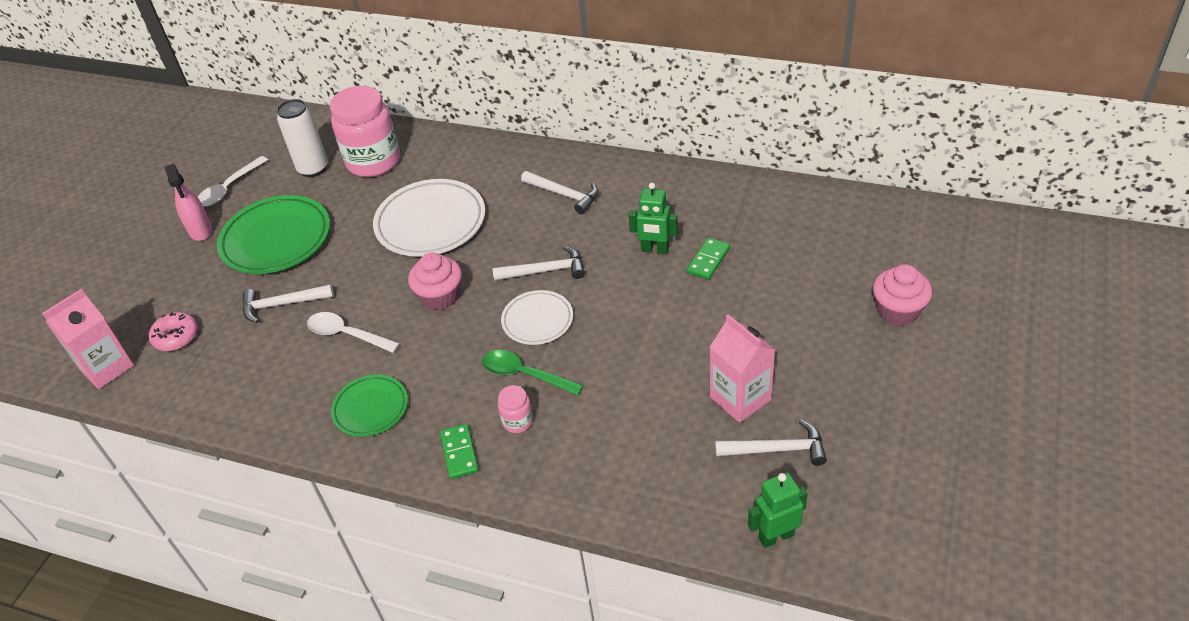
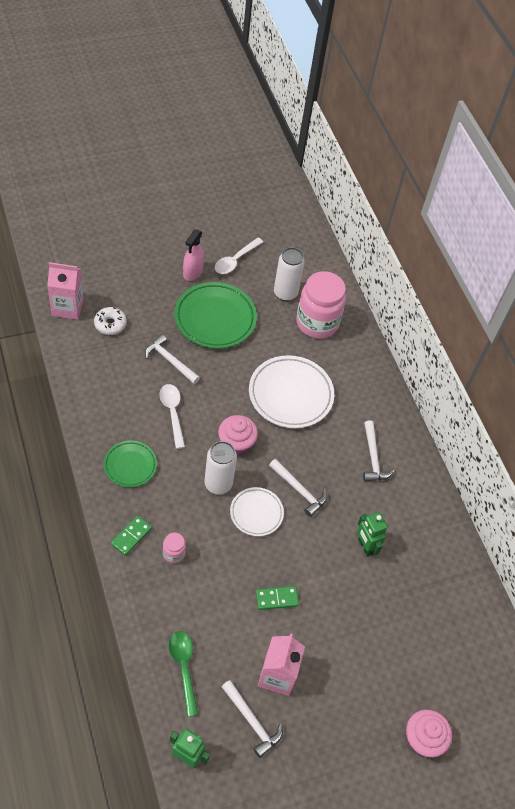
camera: 40 degrees right, 10 degrees up
pink donut [149,312,198,351] -> white donut [94,307,127,335]
white spoon [198,156,268,207] -> white spoon turned 45 degrees counterclockwise [215,238,263,274]
green spoon [482,350,584,395] -> green spoon moved to [169,631,198,717]
green domino [687,237,730,280] -> green domino moved to [256,586,299,610]
none -> white can [205,441,237,494]

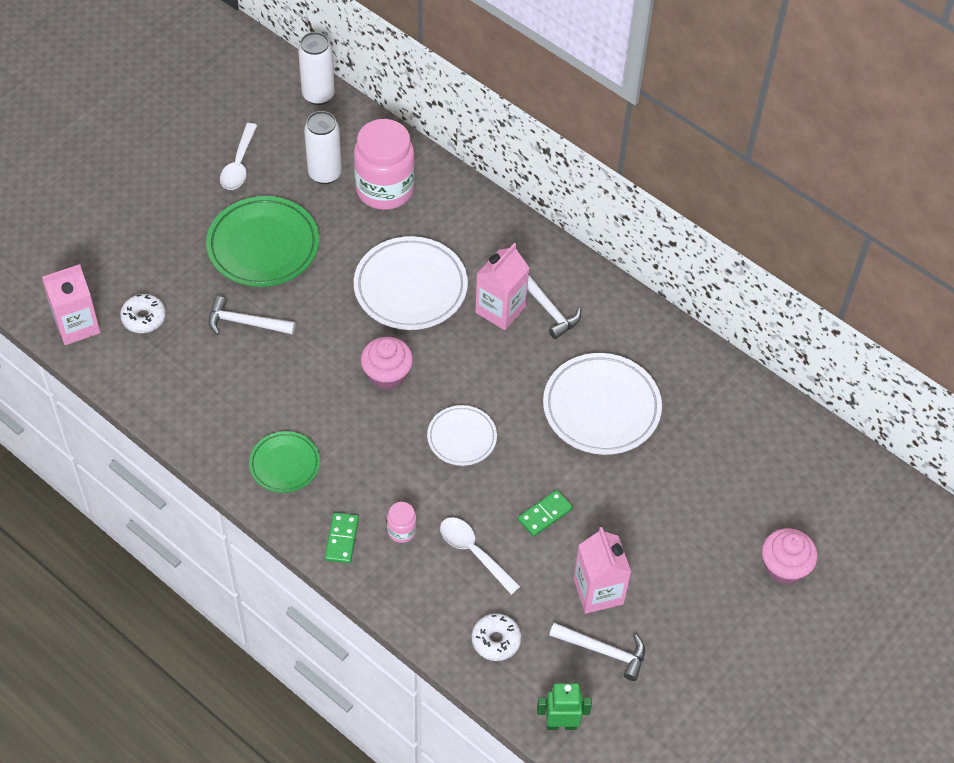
camera: 25 degrees left, 0 degrees up
white spoon [160,384,185,449] -> white spoon moved to [440,517,521,595]
green spoon [169,631,198,717] -> white donut [472,613,522,661]
pink spray bottle [183,229,204,281] -> none
white can [205,441,237,494] -> white can moved to [298,32,335,105]
white hammer [269,459,327,517] -> none
green robot [357,512,388,557] -> white plate [543,353,662,455]
none -> pink carton [475,243,529,330]

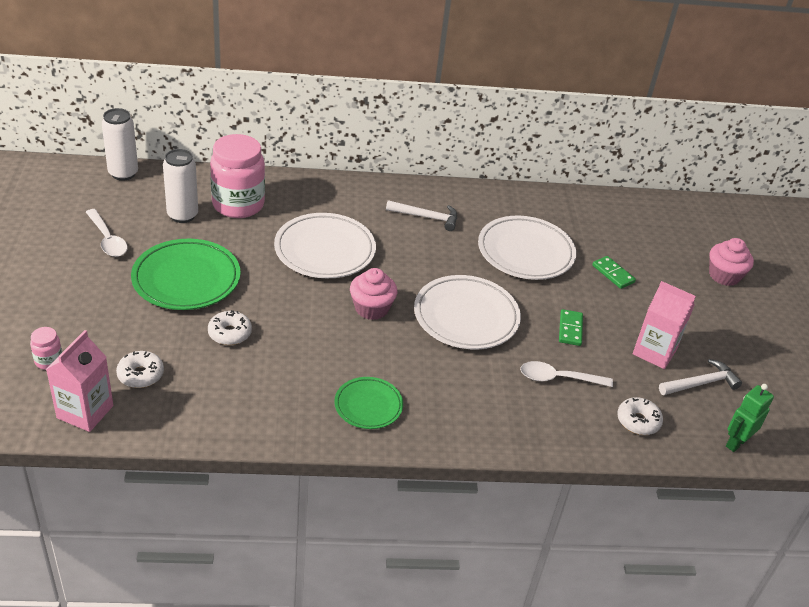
camera: 45 degrees left, 15 degrees down
white hammer [208,296,296,335] -> white donut [208,310,252,345]
green domino [325,512,359,563] -> green domino moved to [592,256,636,289]
pink jar [387,502,417,543] -> pink jar moved to [30,327,62,370]
white plate [427,405,497,466] -> white plate [414,275,521,350], size x1.72
pink carton [475,243,529,330] -> none

